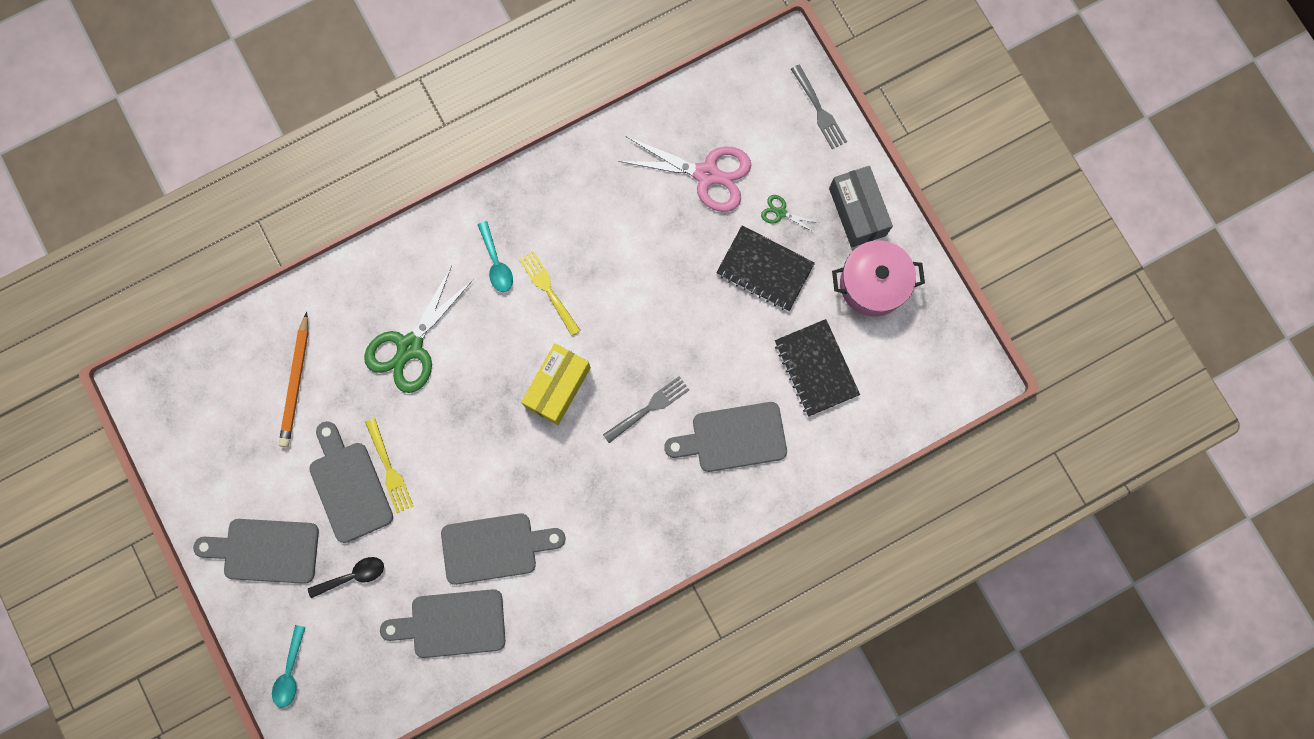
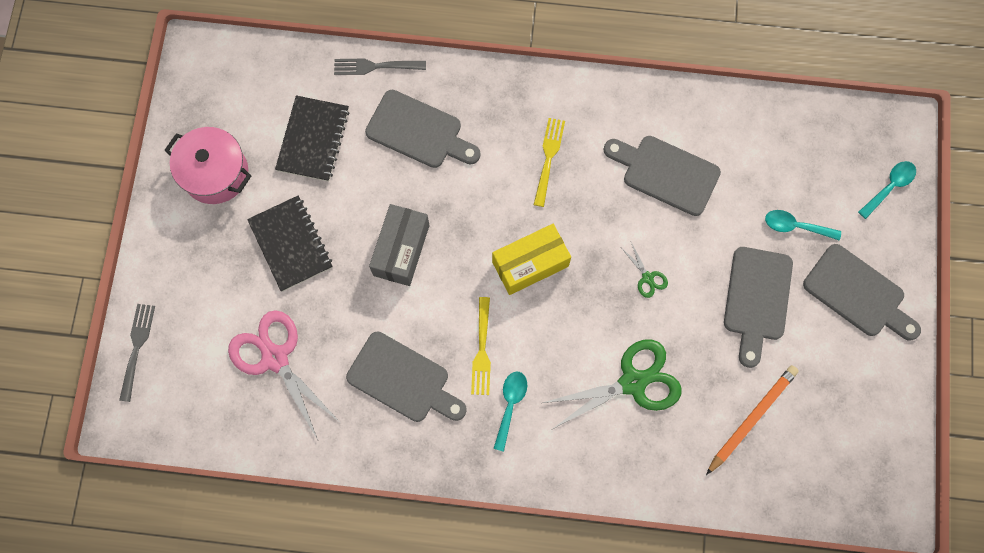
camera: 145 degrees left, 5 degrees down
black spoon [308,557,384,598] -> turquoise spoon [765,210,841,241]
yellow fork [365,418,413,513] -> yellow fork moved to [534,118,565,207]
grey cutting board [380,589,505,658] -> grey cutting board moved to [346,331,467,422]
grey fork [603,376,689,443] -> grey fork moved to [334,58,426,75]
green scissors [761,195,819,233] -> green scissors moved to [622,242,668,298]
grey box [829,166,893,247] -> grey box moved to [369,204,430,286]

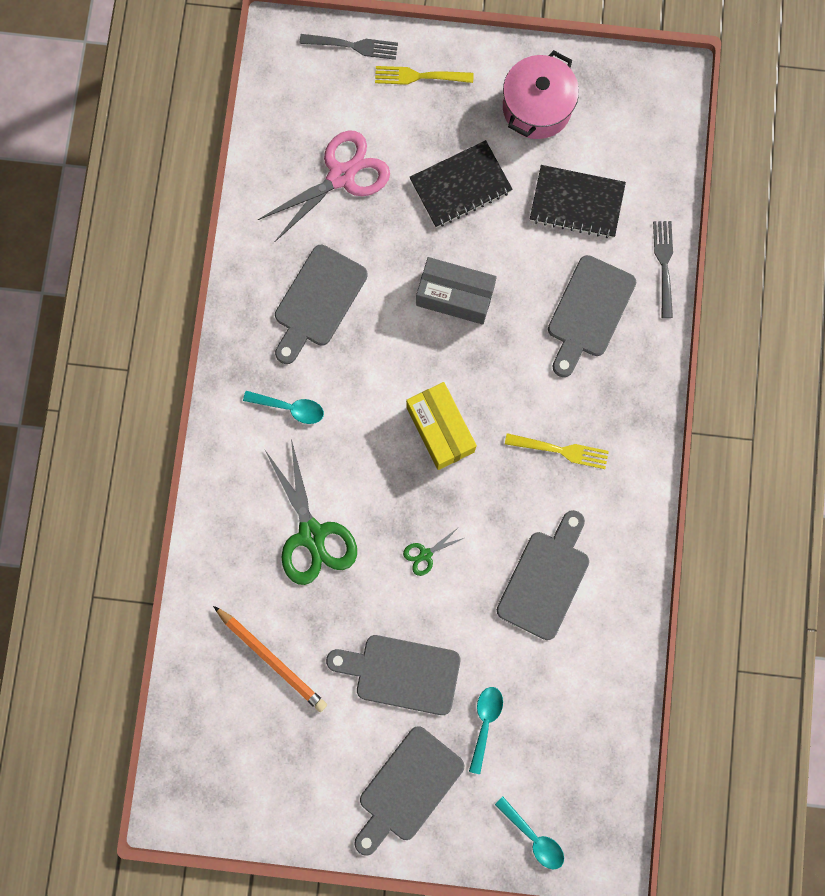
camera: 90 degrees right, 5 degrees up
yellow fork [471,297,491,395] -> yellow fork moved to [375,66,474,85]

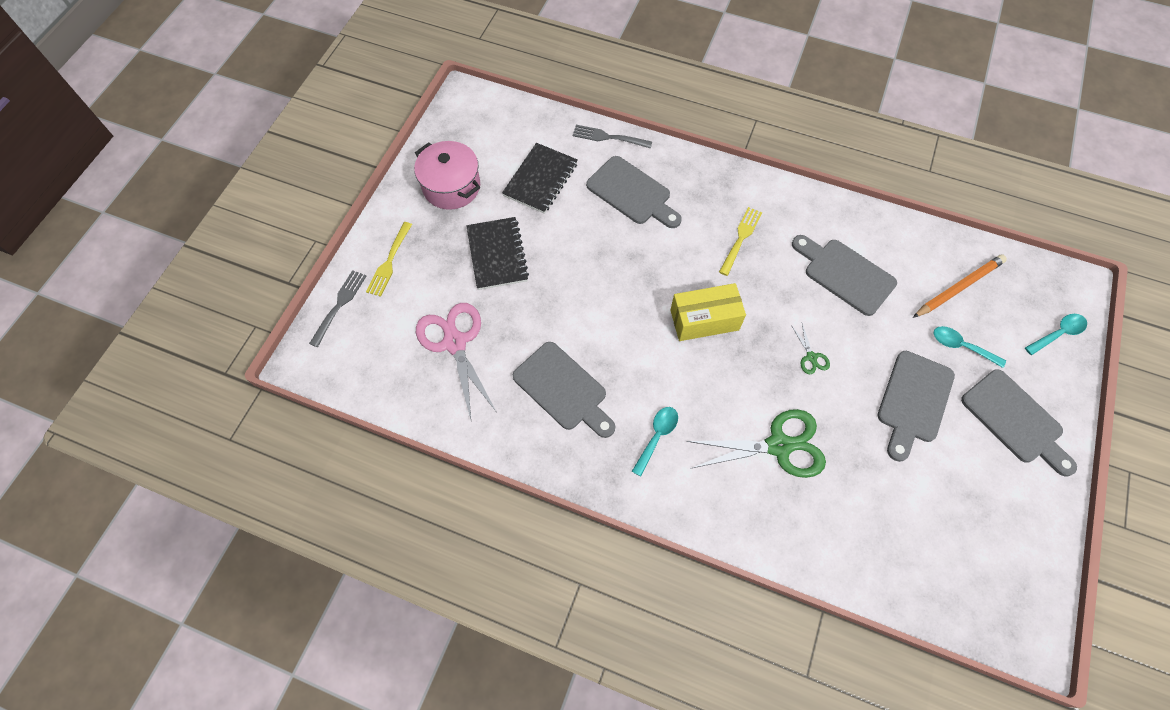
camera: 75 degrees left, 15 degrees down
orange pencil [213,606,327,712] -> orange pencil moved to [913,254,1007,318]
grey box [416,257,497,325] -> none

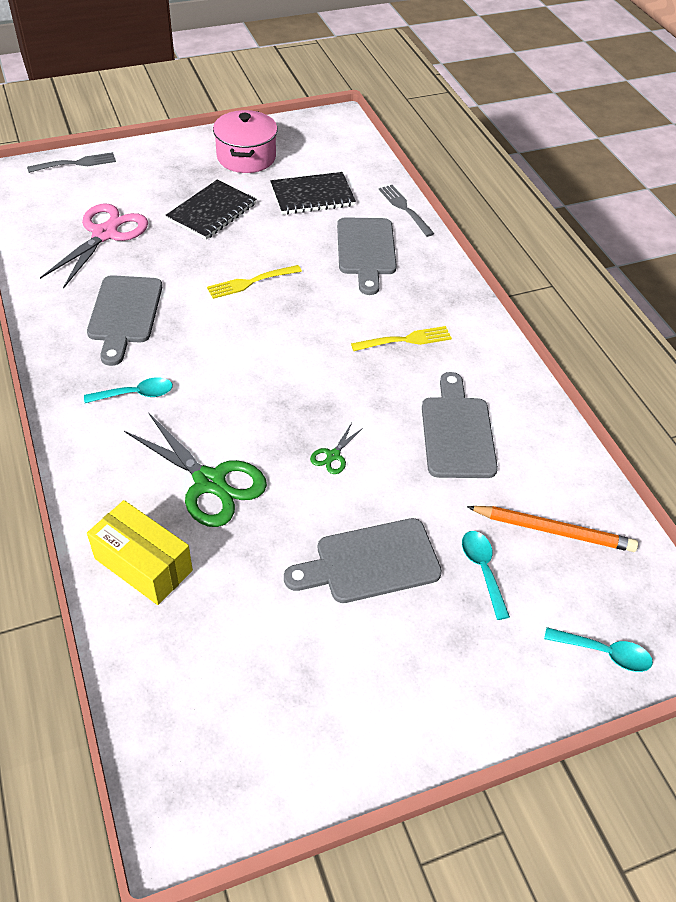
camera: 45 degrees right, 15 degrees down
yellow fork [366,222,412,297] -> yellow fork moved to [207,265,302,299]
yellow box [670,283,746,341] -> yellow box moved to [87,500,193,605]
grey cutting board [961,369,1077,477] -> none

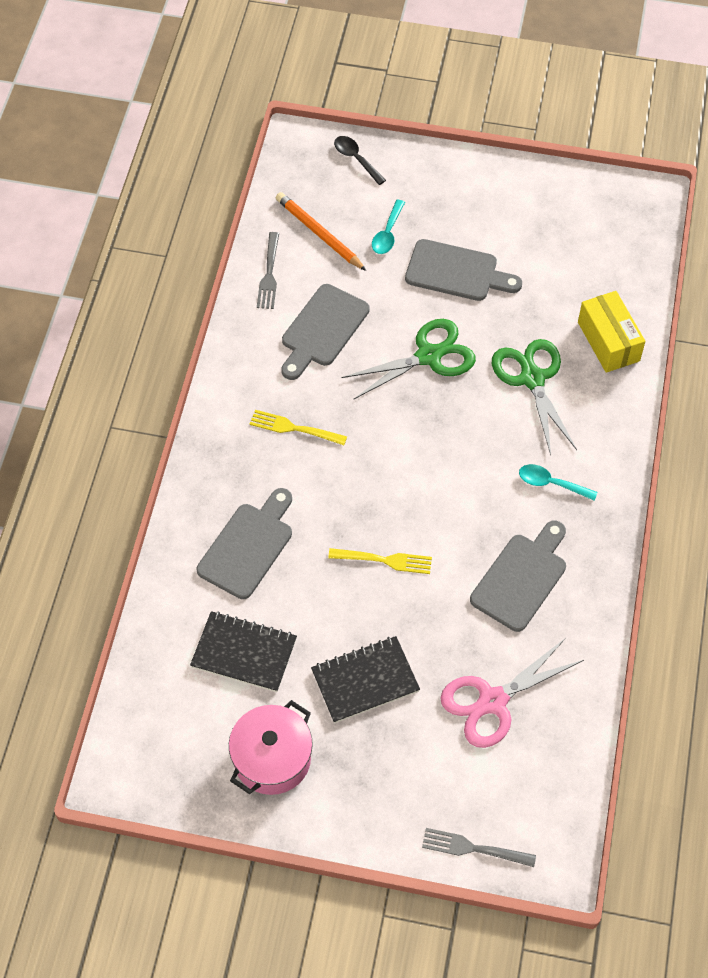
camera: 145 degrees left, 10 degrees up
green scissors [310,423,364,474] -> green scissors [342,319,476,399], size x2.27
grey fork [379,185,435,237] -> grey fork moved to [257,232,279,309]
turquoise spoon [544,627,653,672] -> black spoon [334,136,386,185]

